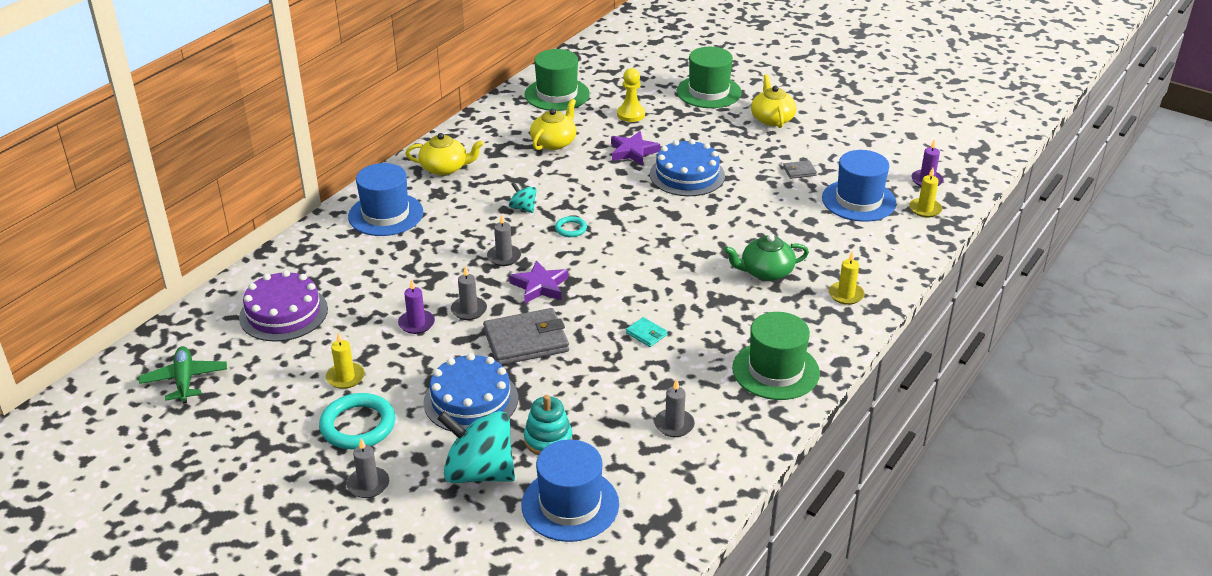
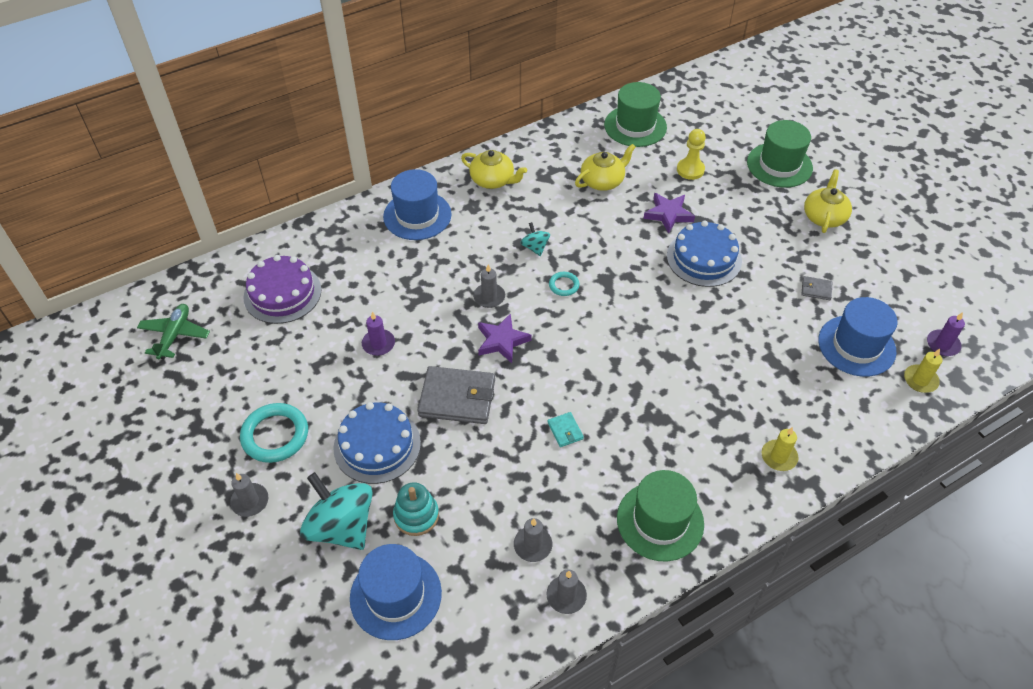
camera: 25 degrees right, 15 degrees up
yellow candle [326,332,365,389] -> none
grey candle [451,266,487,320] -> grey candle moved to [546,569,587,614]
green teapot [724,234,809,281] -> none

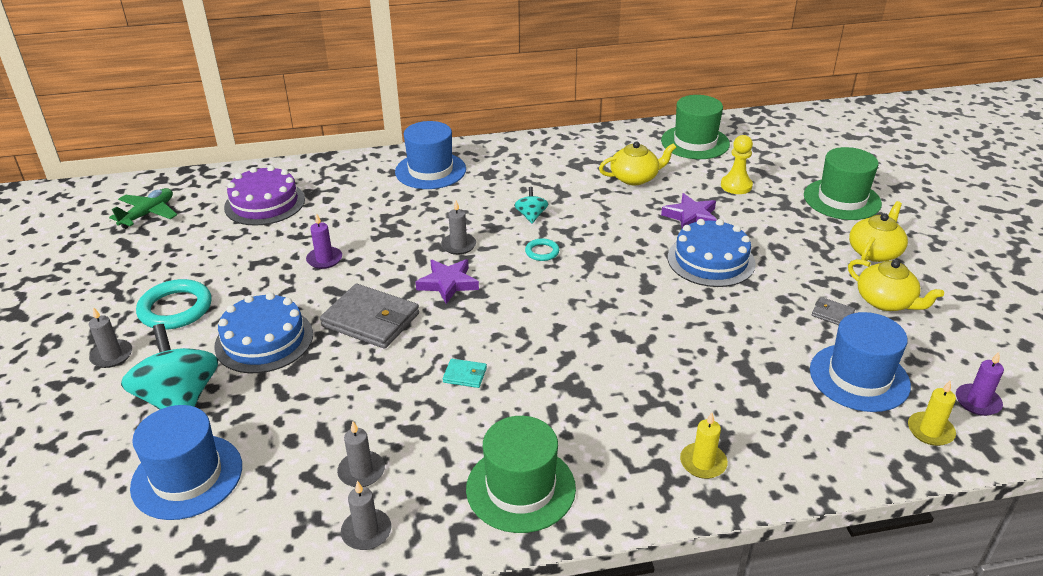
camera: 20 degrees right, 15 degrees down
turquoise stacking toy [393,482,439,536] -> none
yellow teapot [461,150,527,189] -> yellow teapot moved to [848,259,944,311]
turquoise wallet [548,412,584,447] -> turquoise wallet turned 75 degrees counterclockwise [443,359,487,388]

